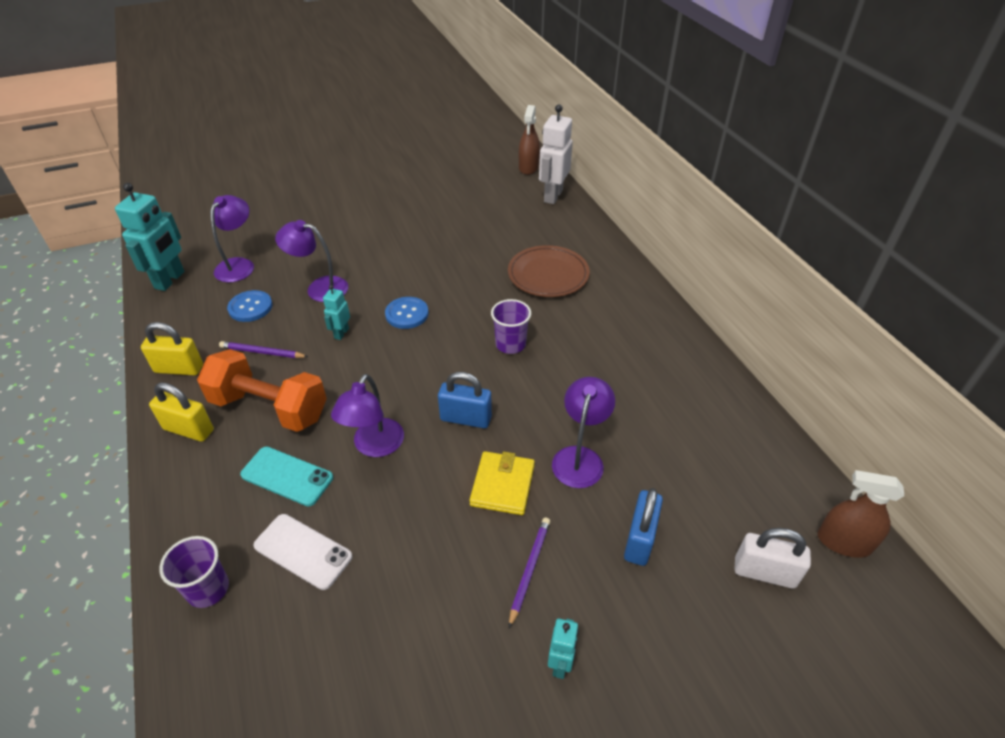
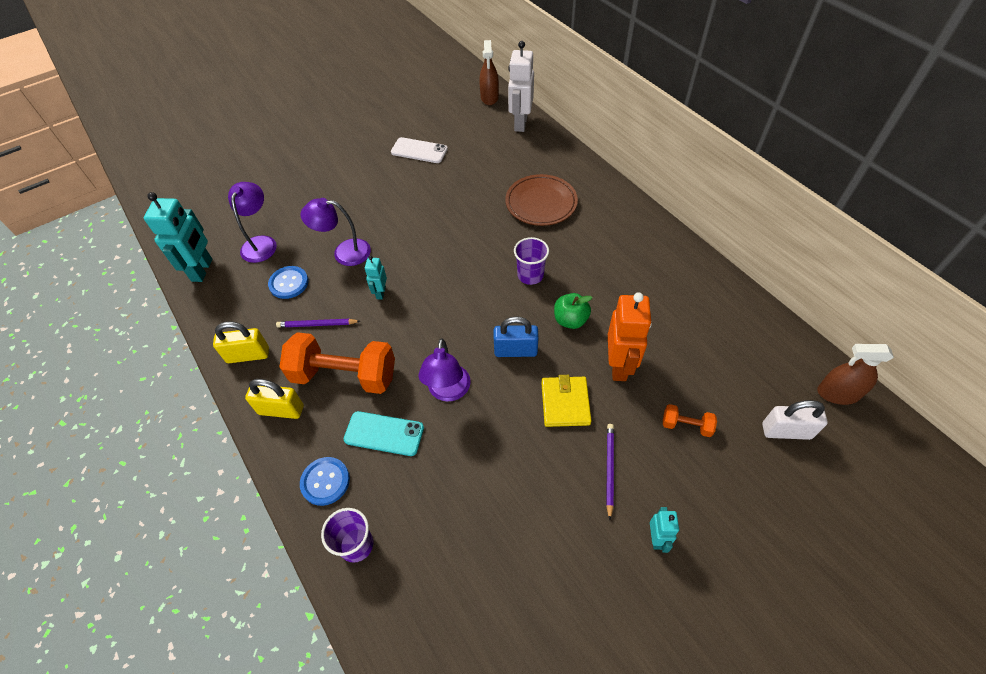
camera: 10 degrees left, 10 degrees up
white phone [254,514,352,590] -> white phone moved to [391,137,448,163]
blue button [385,297,429,329] -> blue button moved to [300,457,350,506]
purple lamp [552,377,615,488] -> orange robot [608,292,652,381]
blue padlock [624,488,663,566] -> orange dumbbell [663,404,717,437]
none -> green apple [554,293,593,329]

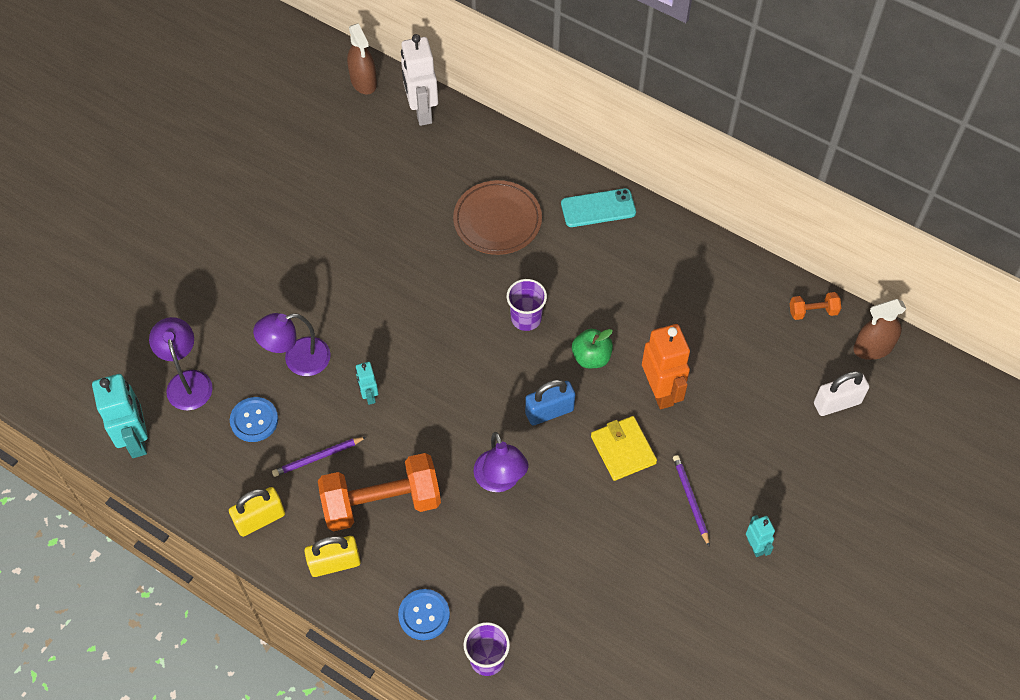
camera: 25 degrees left, 5 degrees up
turquoise phone [344,411,424,456] -> turquoise phone moved to [561,188,636,227]
white phone [391,137,448,163] -> none
orange dumbbell [663,404,717,437] -> orange dumbbell moved to [790,292,841,320]

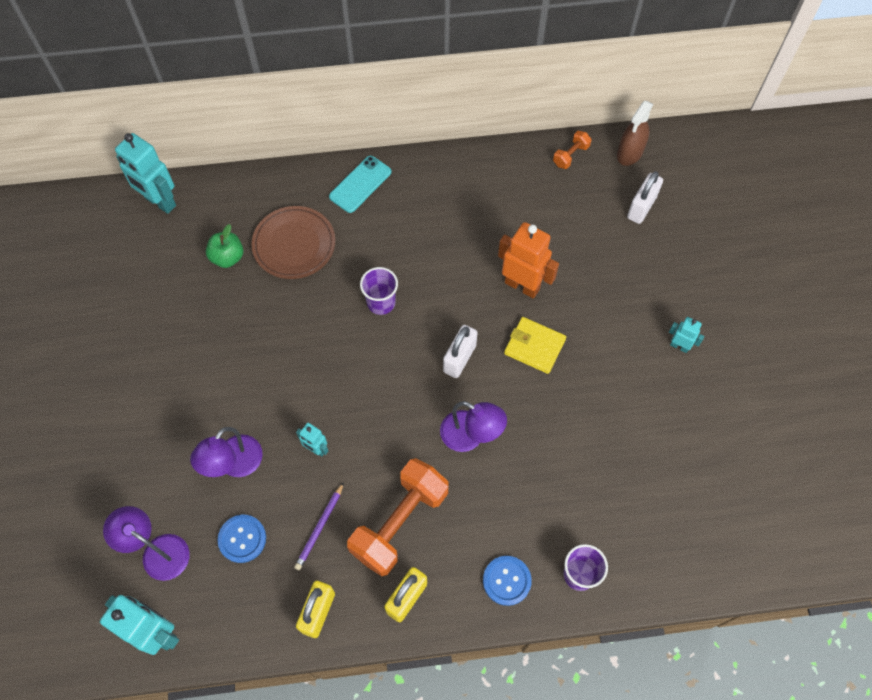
camera: 40 degrees left, 5 degrees up
brown spray bottle [347,24,377,95] -> none
white robot [401,34,438,126] -> turquoise robot [115,133,176,214]
blue padlock [525,379,575,426] -> white padlock [443,325,478,378]
green apple [572,329,613,368] -> green apple moved to [206,224,243,268]
purple pencil [673,455,710,547] -> none

